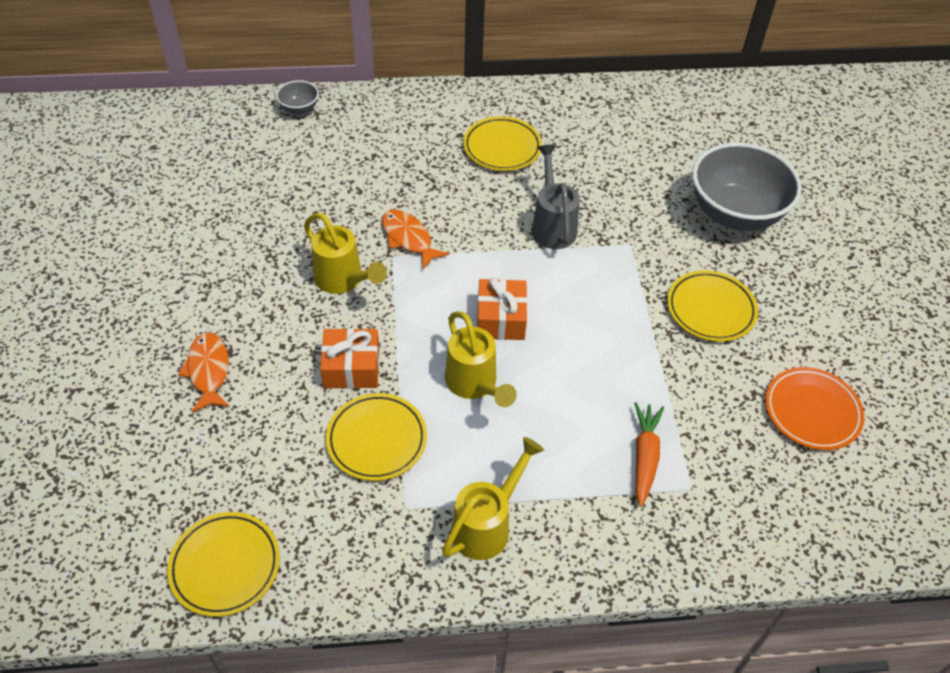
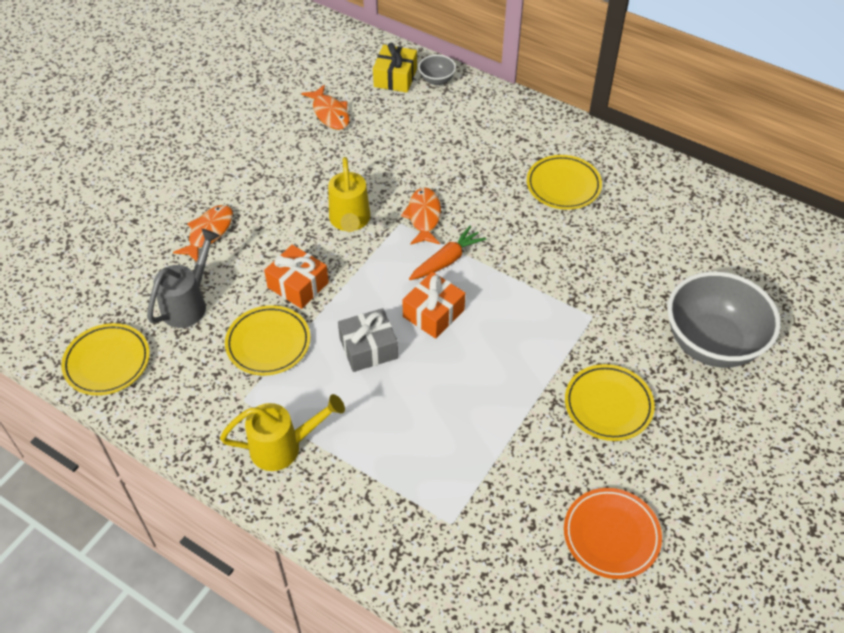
camera: 40 degrees right, 0 degrees up
yellow watering can [445,311,517,407] -> grey gift [338,308,398,372]
grey watering can [531,144,580,249] -> grey watering can moved to [147,229,220,328]
orange carrot [634,402,664,507] -> orange carrot moved to [409,226,486,280]
none -> orange fish [301,85,349,130]
none -> yellow gift [373,43,417,93]

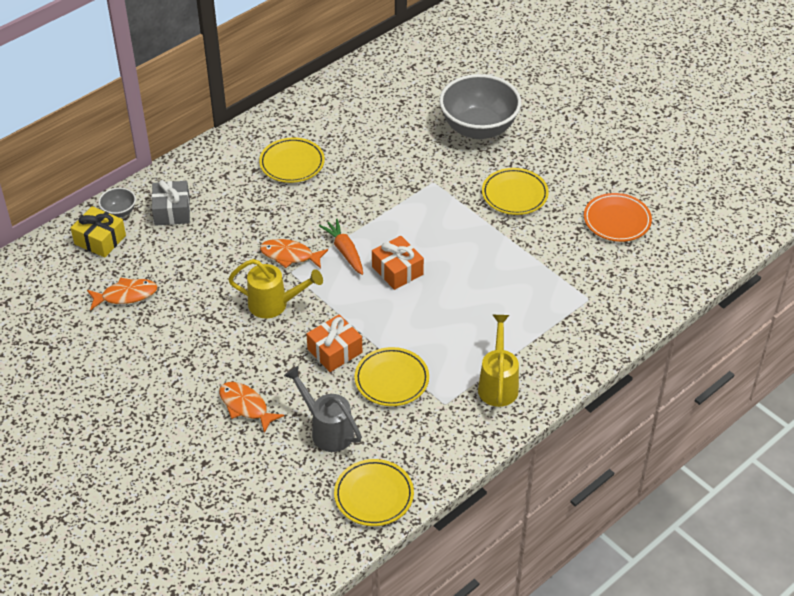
camera: 75 degrees left, 5 degrees down
grey gift [338,308,398,372] -> grey gift moved to [152,180,190,226]

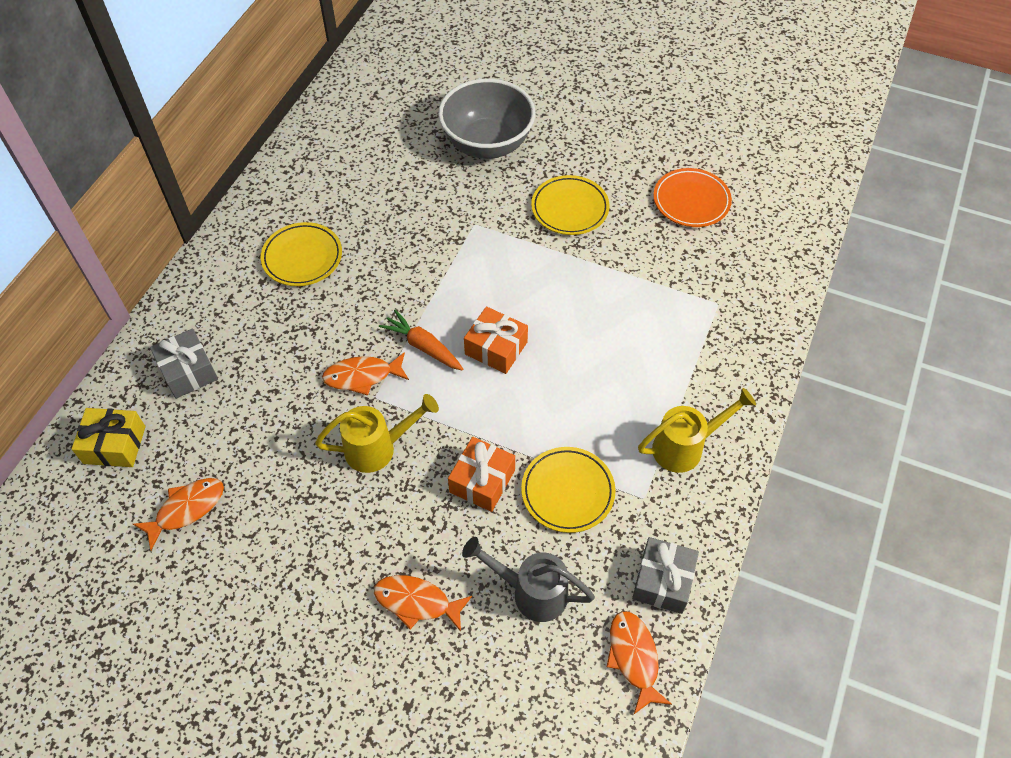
camera: 25 degrees left, 10 degrees up
grey bowl [99,187,136,218] -> none
yellow plate [334,459,414,526] -> orange fish [607,611,672,714]
yellow watering can [478,315,519,407] -> yellow watering can turned 90 degrees clockwise [638,388,756,473]
none -> grey gift [632,537,699,614]

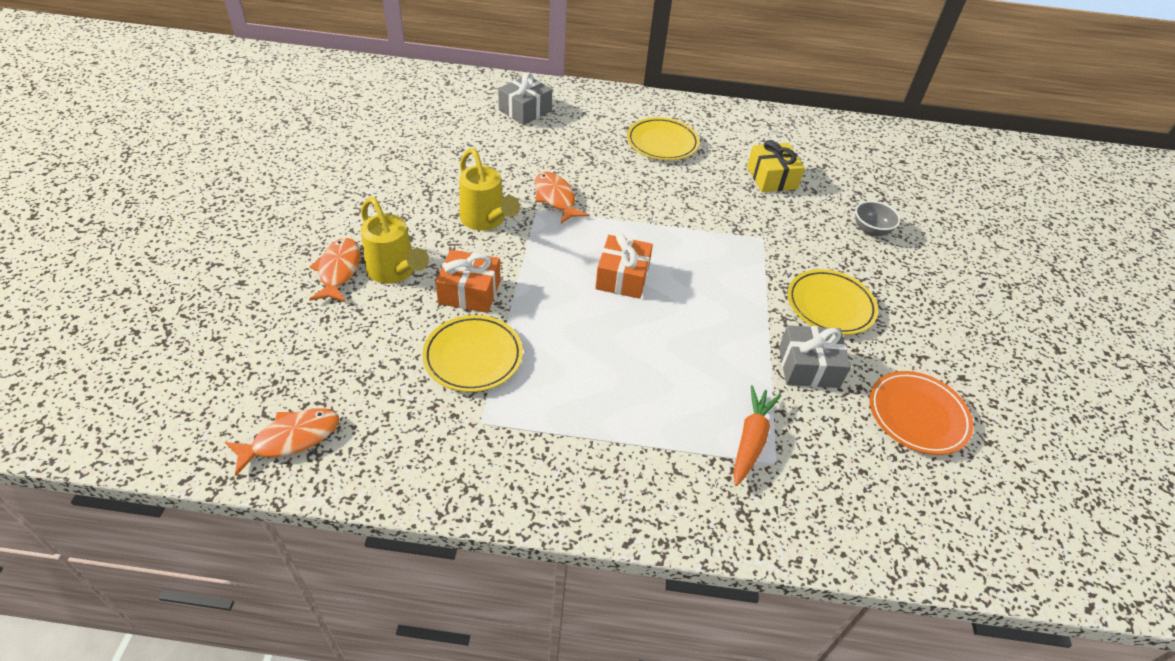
camera: 70 degrees right, 10 degrees down
yellow gift [71,408,146,467] -> yellow gift moved to [747,140,805,192]
orange fish [133,478,224,550] -> none
orange carrot [379,310,463,370] -> orange carrot moved to [733,385,781,486]
grey bowl [438,78,535,159] -> grey bowl [855,201,901,236], size x0.43
grey watering can [462,537,595,622] -> none
grey gift [632,537,699,614] -> grey gift moved to [779,325,851,388]
yellow watering can [638,388,756,473] -> yellow watering can moved to [361,197,429,284]

